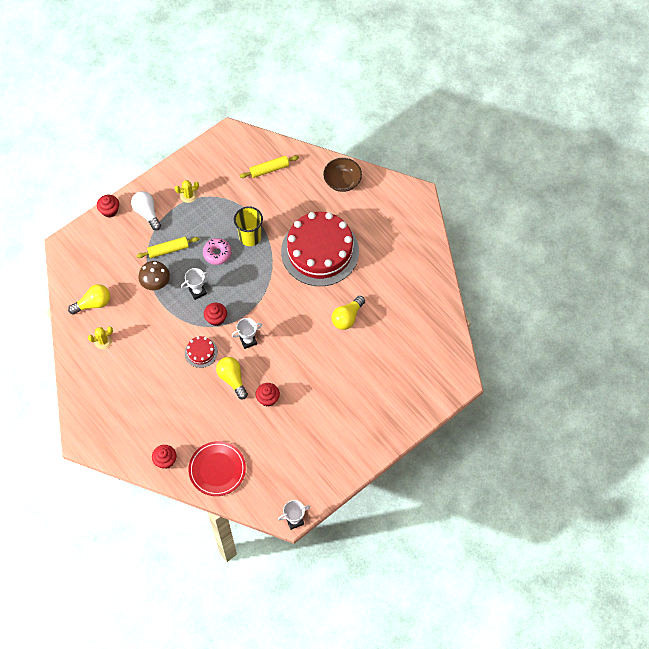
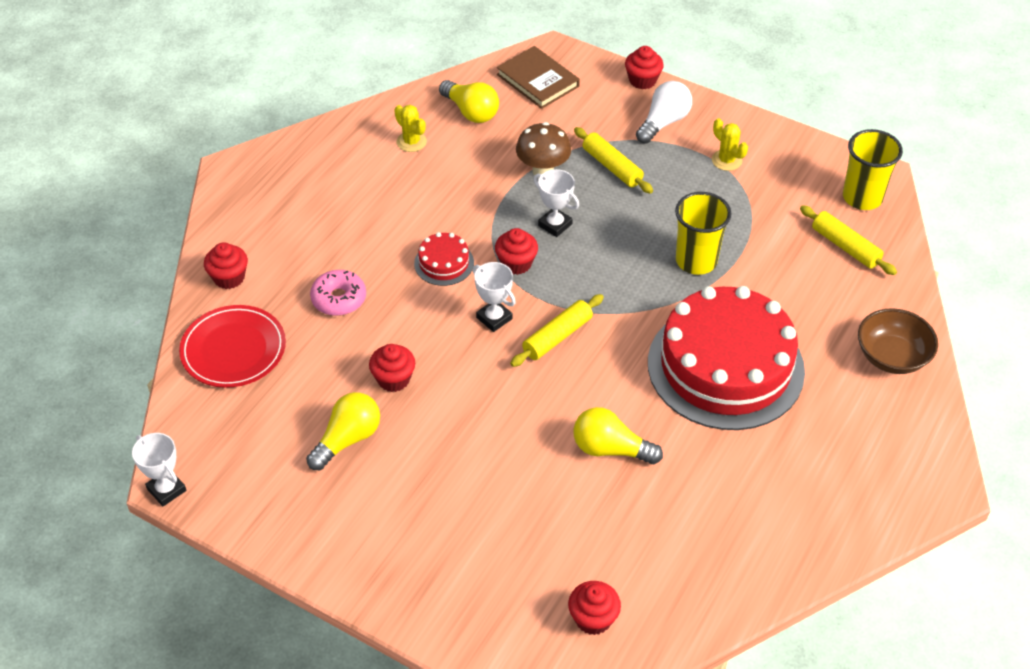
camera: 70 degrees right, 15 degrees down
pink donut [203,238,232,265] -> pink donut moved to [310,270,366,316]
yellow light bulb [216,357,248,400] -> yellow light bulb moved to [306,392,380,470]
none -> brown book [497,46,580,109]
none -> yellow rolling pin [510,294,604,367]
none -> red cupcake [568,581,621,635]
none -> yellow cup [843,129,903,210]

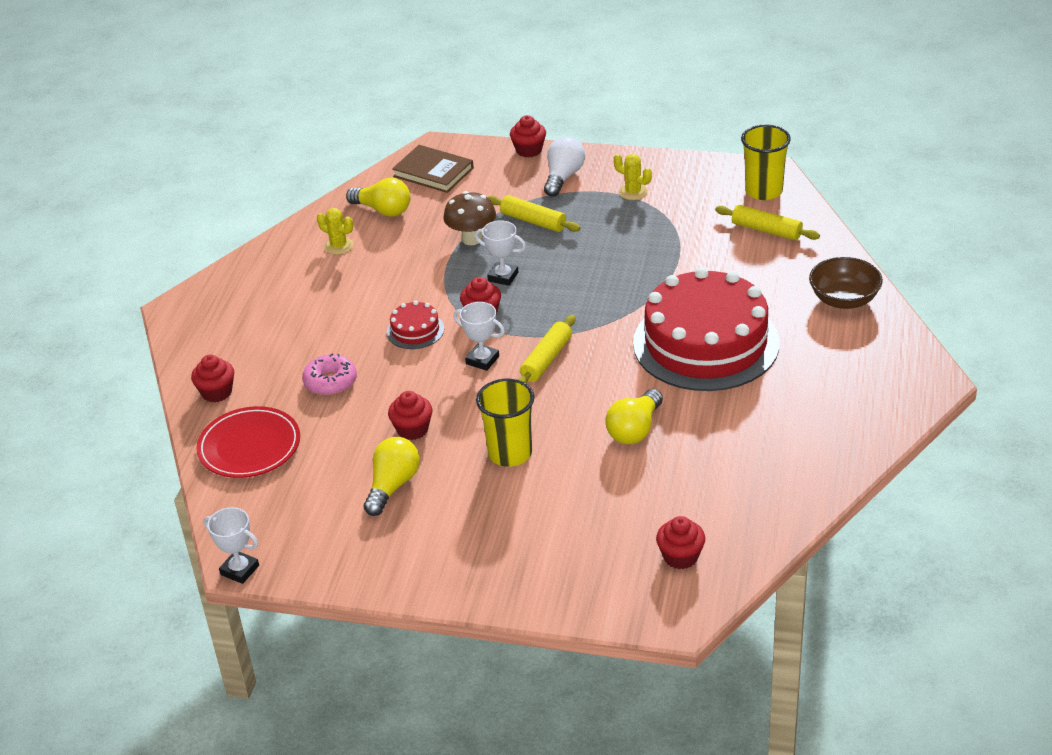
camera: 15 degrees left, 10 degrees down
yellow light bulb [573,407,663,464] -> yellow light bulb turned 60 degrees counterclockwise [605,389,663,444]
yellow cup [675,192,732,275] -> yellow cup moved to [476,379,535,467]

